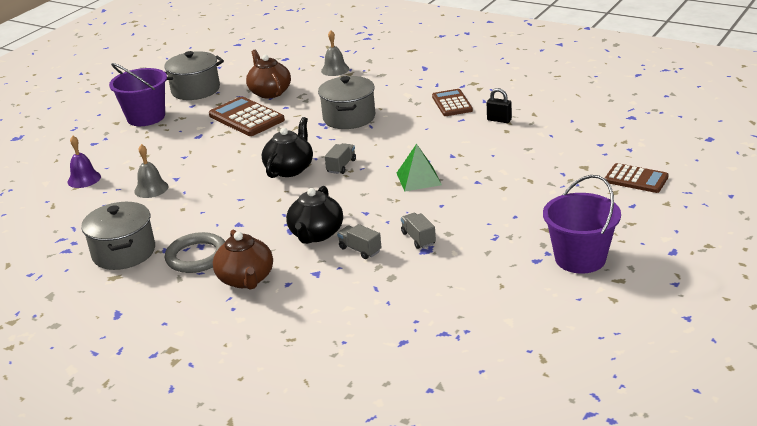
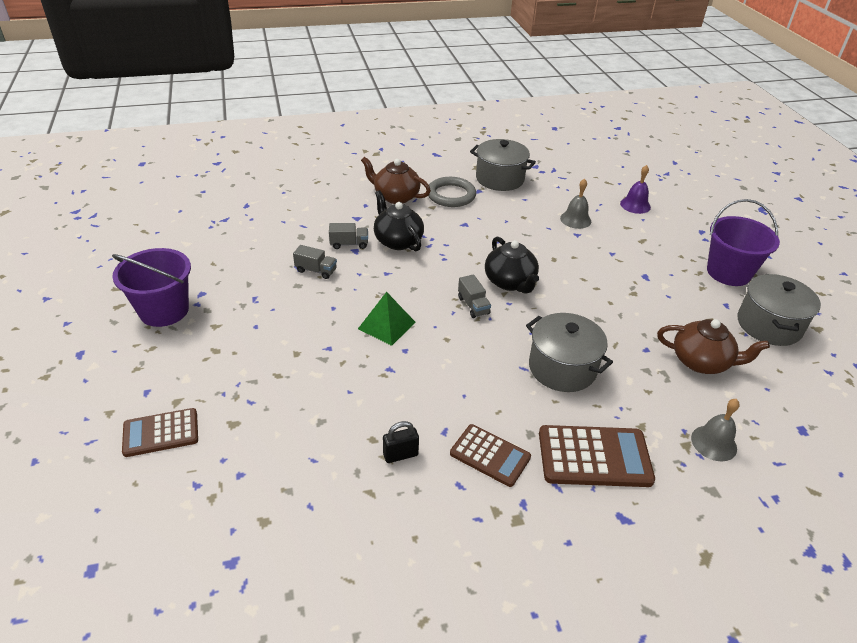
camera: 130 degrees right, 10 degrees up
brown calculator [209,96,285,136] -> brown calculator moved to [539,425,655,487]

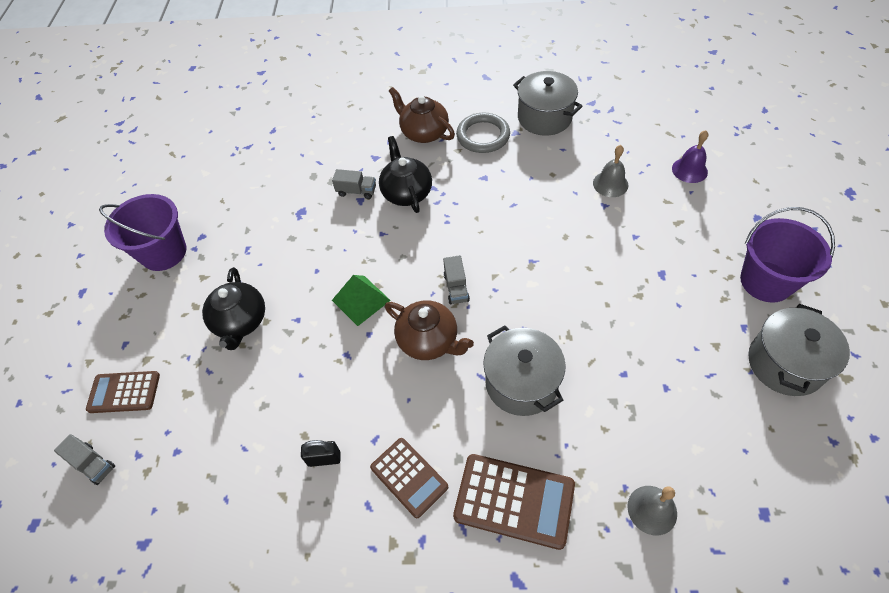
camera: 20 degrees right, 15 degrees up
grey truck [293,245,337,279] -> grey truck moved to [54,434,115,485]
black teapot [485,236,539,294] -> black teapot moved to [202,267,265,350]
brown teapot [657,319,770,374] -> brown teapot moved to [385,301,474,360]

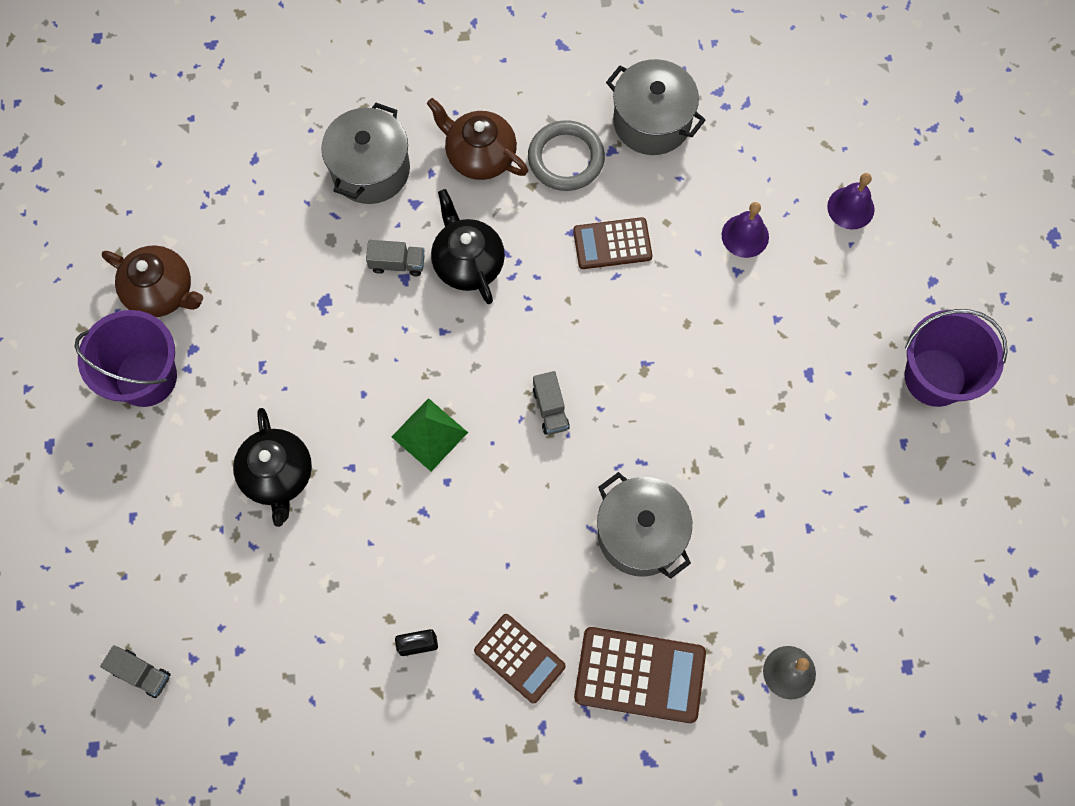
camera: 10 degrees left, 15 degrees up
brown calculator [86,371,160,413] -> brown calculator moved to [573,217,652,269]
brown teapot [385,301,474,360] -> brown teapot moved to [102,245,203,317]
grey bell [593,145,628,197] -> purple bell [722,202,769,258]
grey pot [748,304,850,396] -> grey pot moved to [321,103,410,204]

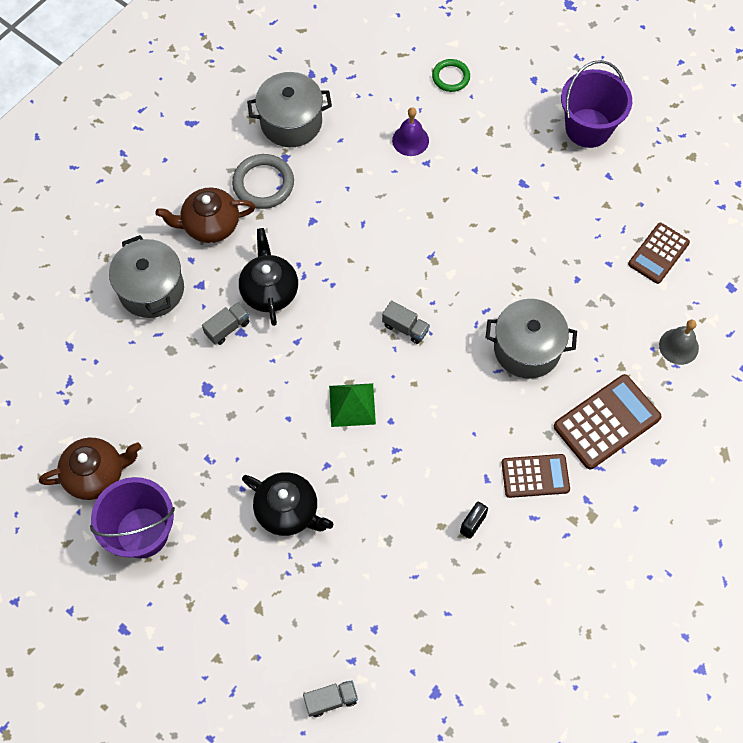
camera: 45 degrees left, 5 degrees down
black teapot [431,189,505,304] -> black teapot turned 60 degrees clockwise [239,228,298,326]
brown calculator [573,217,652,269] -> brown calculator moved to [628,223,690,284]
purple bell [827,173,875,229] -> green ring [432,59,470,92]

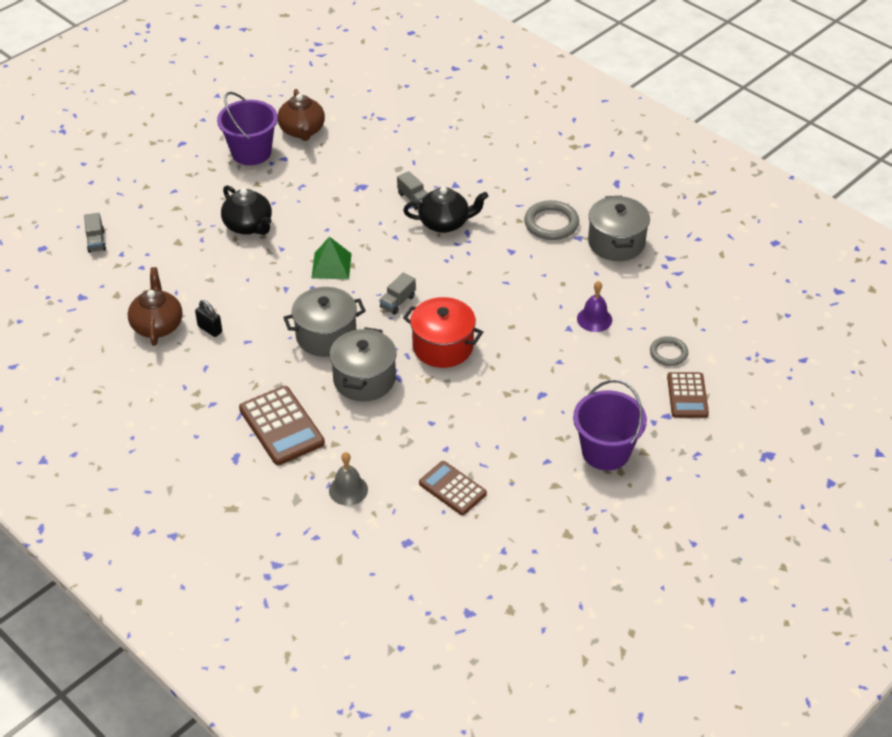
camera: 95 degrees right, 20 degrees down
grey pot [109,235,184,318] -> grey pot moved to [283,287,366,357]
brown teapot [155,187,255,243] -> brown teapot moved to [128,267,183,346]
black teapot [242,472,333,536] -> black teapot turned 75 degrees counterclockwise [221,185,272,235]
green ring [432,59,470,92] -> grey ring [650,336,688,366]
brown calculator [502,454,570,498] -> brown calculator moved to [667,372,709,418]
none -> red pot [403,297,483,368]

